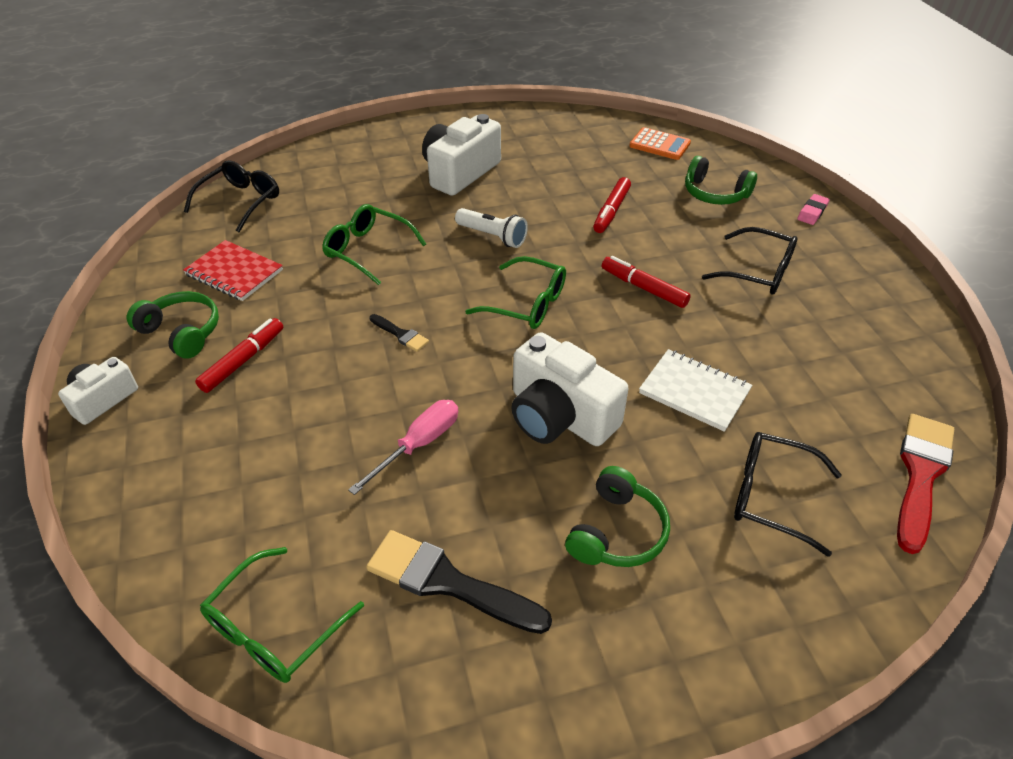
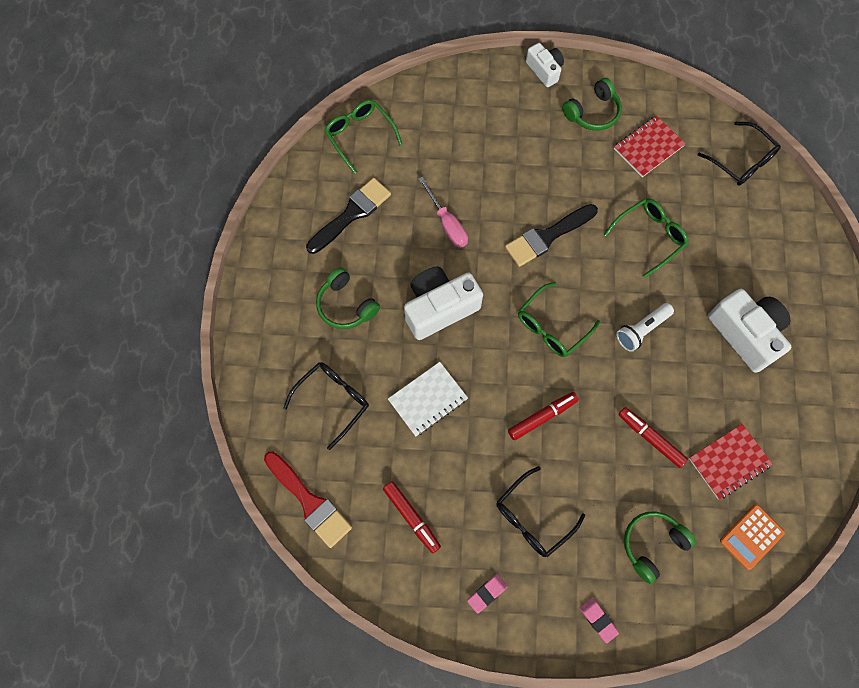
camera: 110 degrees right, 25 degrees up
red marker [195,318,283,393] -> red marker moved to [383,481,441,554]
black brush [370,314,429,352] -> black brush [505,204,598,267], size x2.02
none -> pink eraser [467,574,508,614]
none -> red notebook [689,424,773,500]

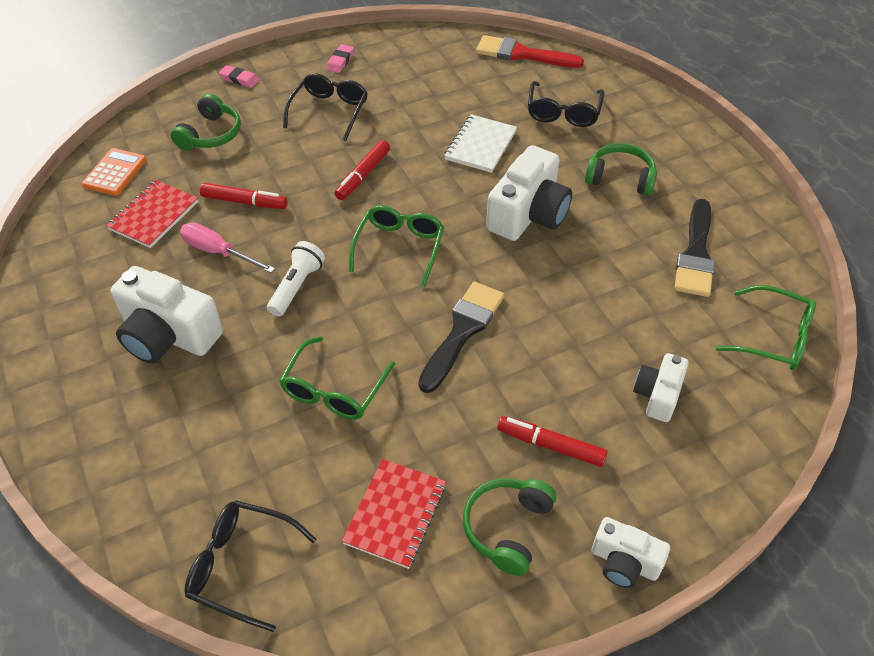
camera: 150 degrees right, 20 degrees down
red marker [383,481,441,554] -> red marker moved to [497,416,608,467]
pink screwdriver [418,177,468,248] -> pink screwdriver moved to [180,222,275,273]
none -> white camera [633,353,689,422]

